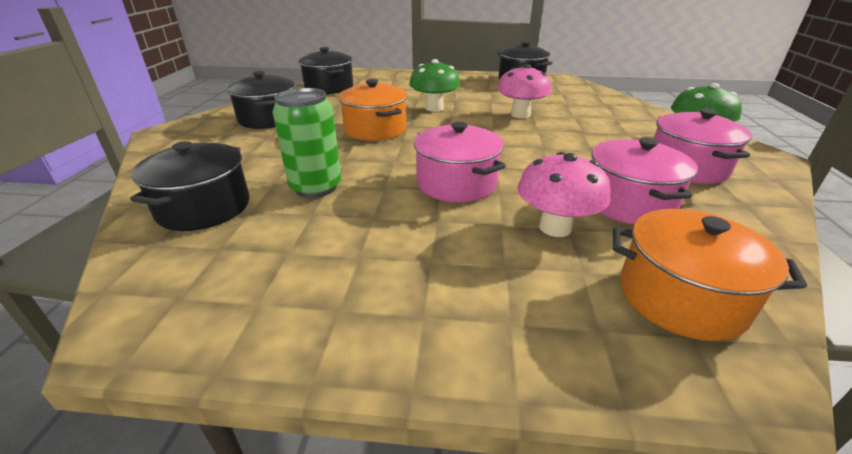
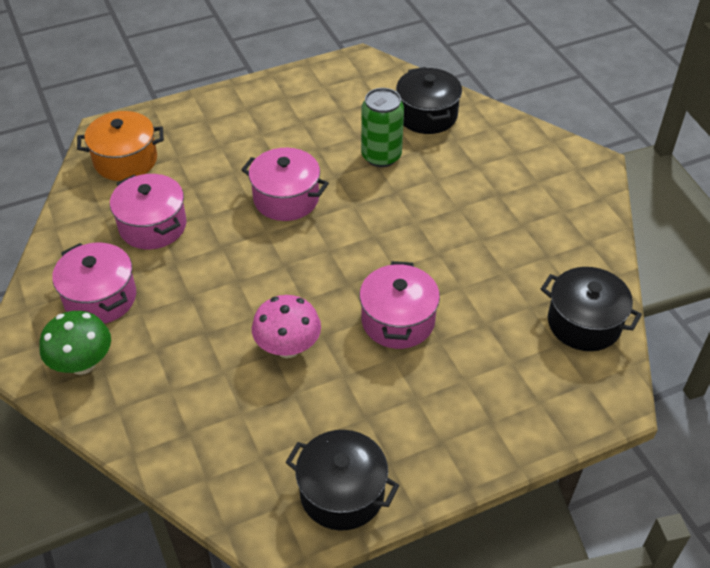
camera: 150 degrees right, 15 degrees up
black pot [227,71,295,129] -> none
orange pot [338,79,407,141] -> none
green mushroom [409,59,460,112] -> pink pot [359,261,440,349]
pink mushroom [517,152,611,237] -> none

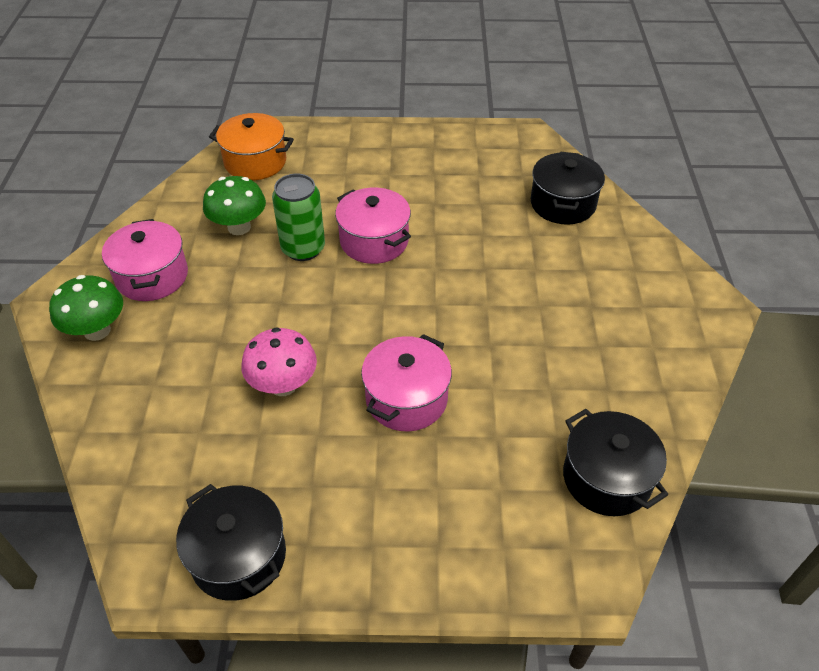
camera: 25 degrees right, 0 degrees up
pink pot [110,174,187,249] -> green mushroom [203,176,266,235]
green can [361,88,404,167] -> green can moved to [272,174,325,261]

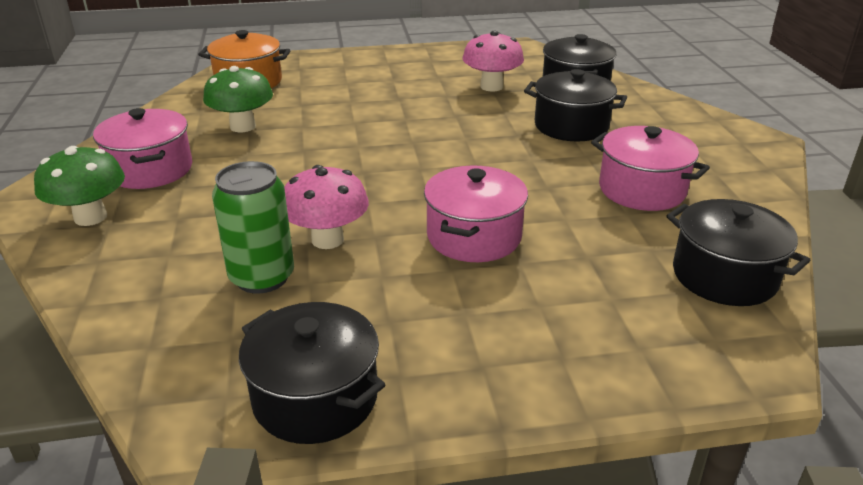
camera: 10 degrees left, 15 degrees down
green can [272,174,325,261] -> green can moved to [212,161,294,294]
pink pot [335,188,411,264] -> pink pot moved to [591,126,710,211]
none -> pink mushroom [463,31,524,91]
none -> black pot [524,69,627,142]

